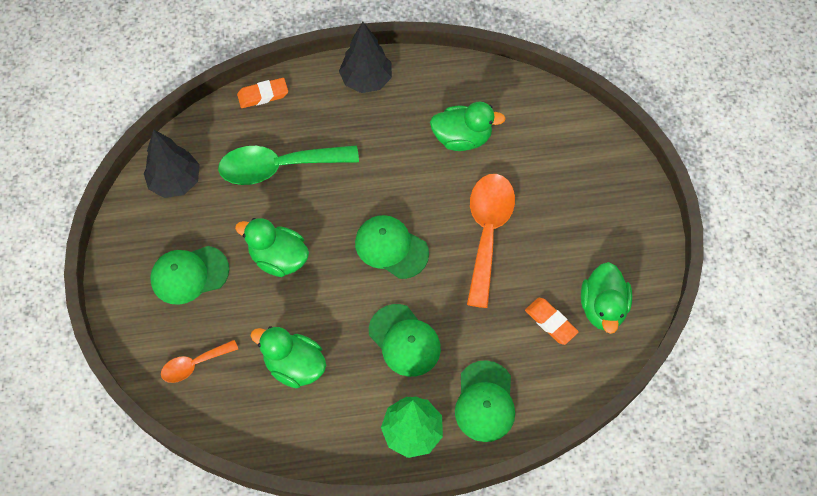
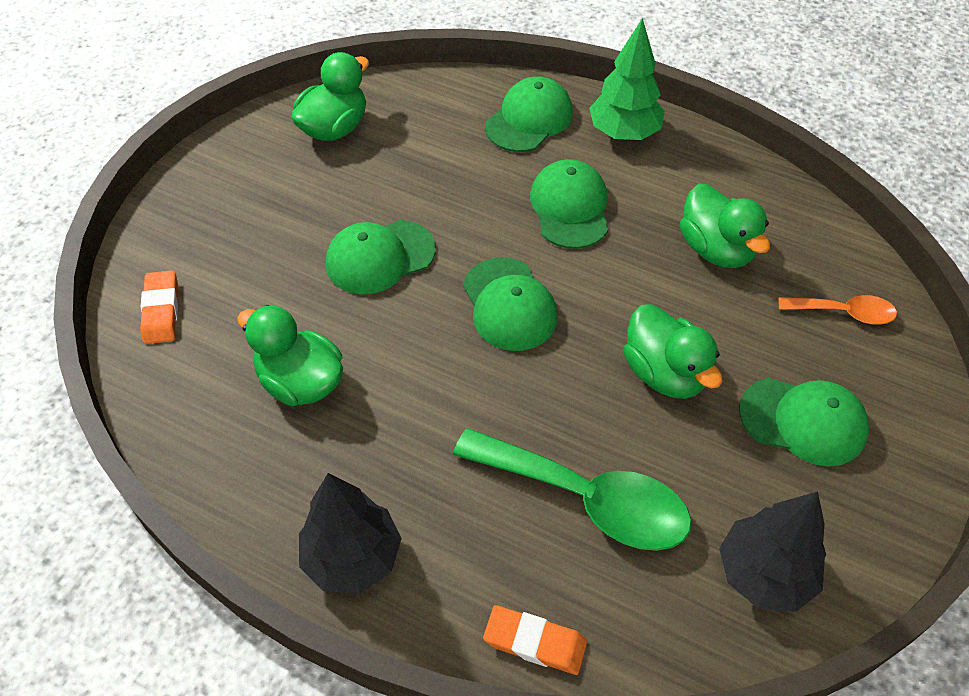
camera: 145 degrees left, 10 degrees down
orange spoon [467,174,515,308] -> green cap [326,220,436,294]
orange eraser [525,298,579,345] -> orange eraser moved to [140,270,178,344]

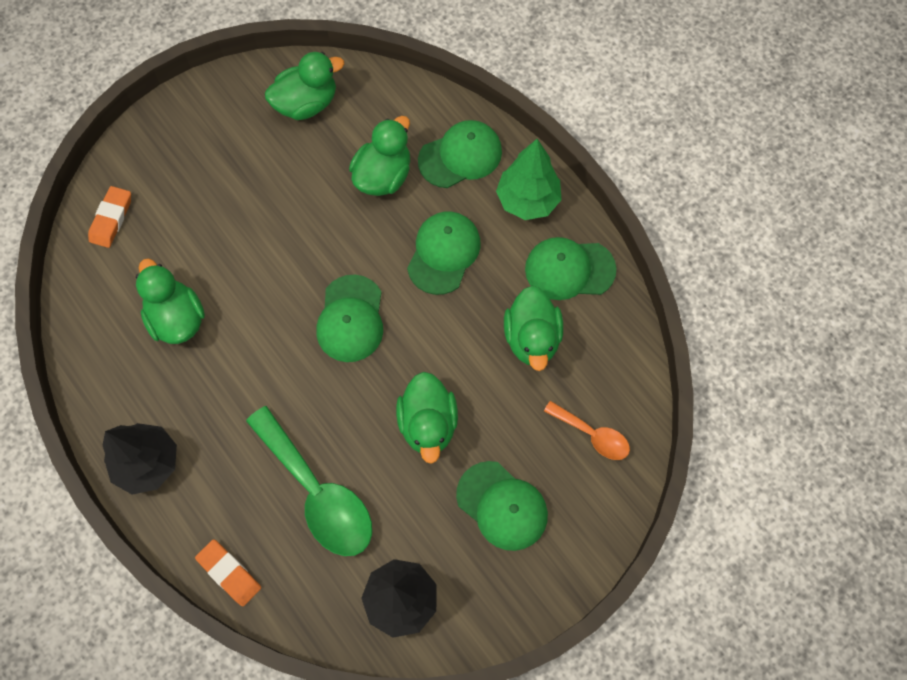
camera: 25 degrees right, 15 degrees up
green cap [326,220,436,294] -> green cap moved to [525,237,616,300]
none -> green duck [349,116,410,196]

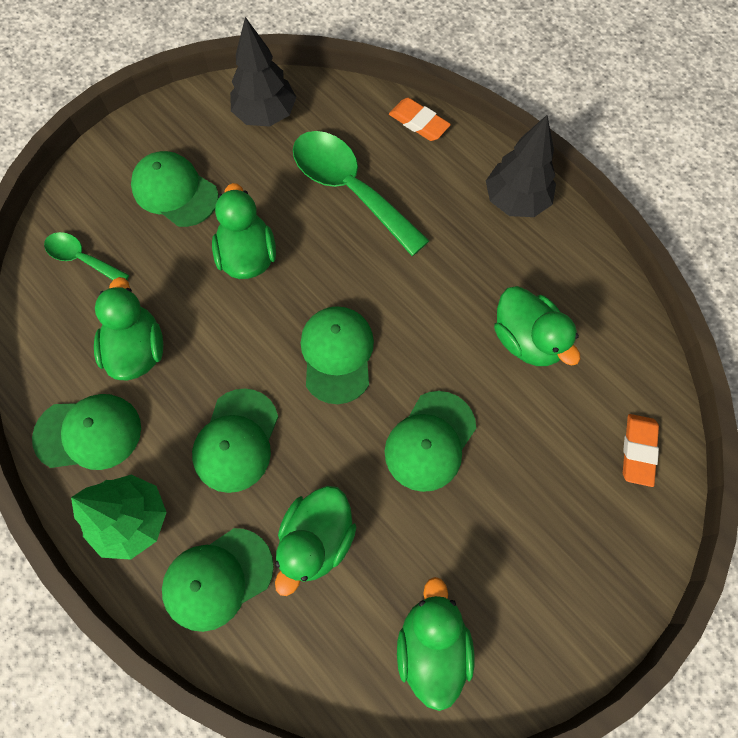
camera: 175 degrees right, 0 degrees up
green duck [265,52,344,120] -> green duck turned 120 degrees clockwise [397,577,475,711]
orange spoon [544,401,630,460] -> green spoon [44,232,129,280]
none -> green cap [385,391,476,492]

